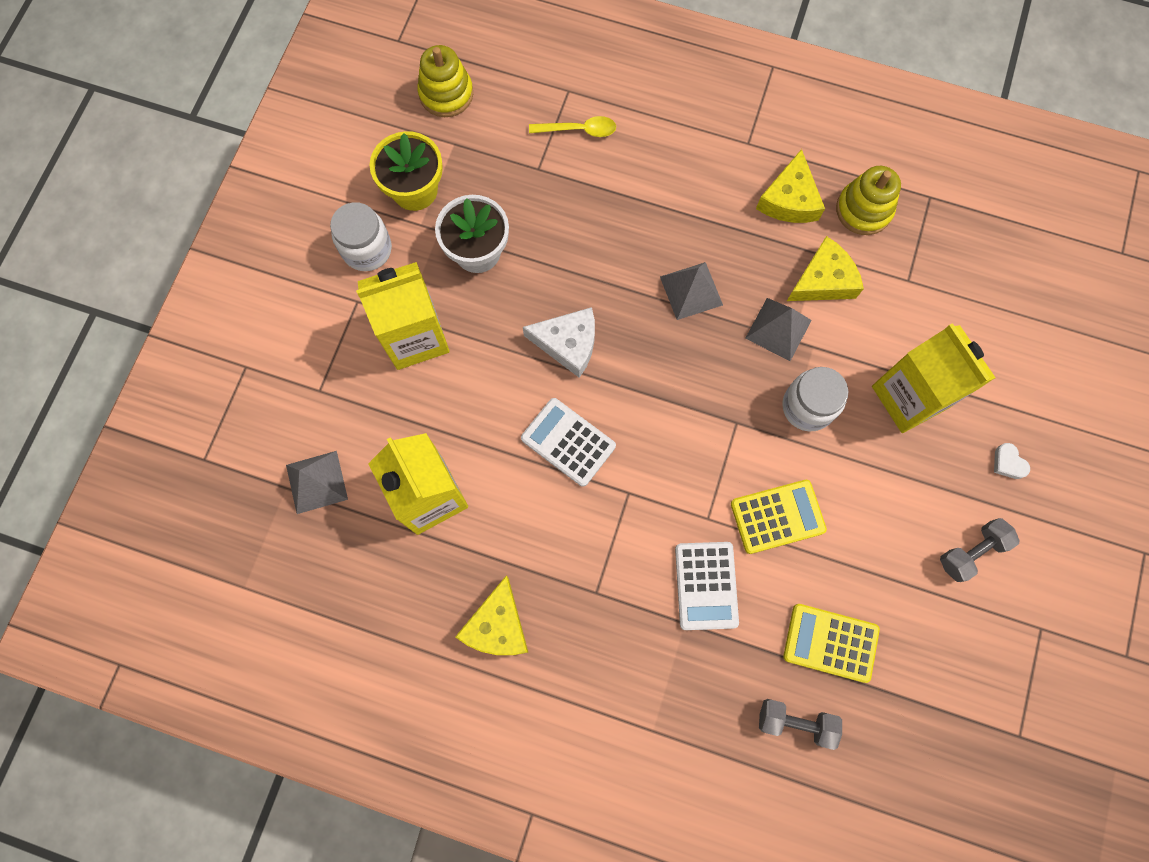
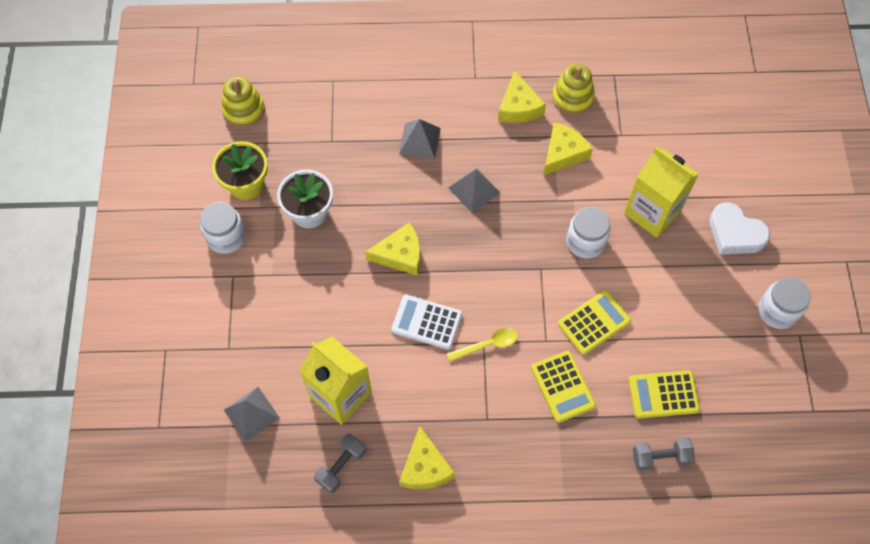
camera: 20 degrees left, 10 degrees down
yellow carton [356,262,450,370] -> none
white cheese [523,307,595,378] -> yellow cheese [365,222,420,276]
yellow spoon [529,116,616,137] -> yellow spoon moved to [447,328,518,362]
white calculator [675,542,739,630] -> yellow calculator [531,351,596,423]
grey pyramid [745,298,812,361] -> grey pyramid moved to [399,119,441,159]
grey dumbbell [940,518,1020,582] -> grey dumbbell moved to [314,434,366,493]
white heart [994,443,1030,479] -> white heart [709,202,770,255], size x2.20
none -> white jar [758,277,811,329]

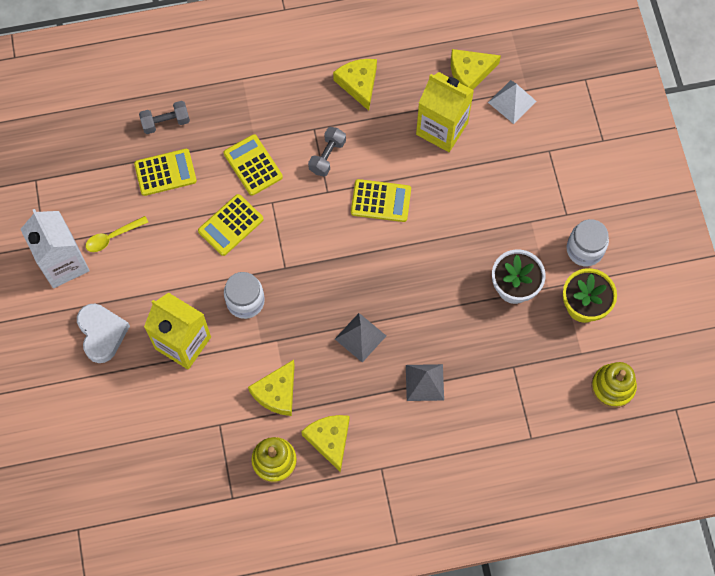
camera: 170 degrees right, 5 degrees up
grey pyramid [224,387,280,442] -> white pyramid [488,80,537,124]
grey dumbbell [314,434,366,493] -> grey dumbbell moved to [308,127,346,177]
yellow cheese [365,222,420,276] -> yellow cheese moved to [451,49,501,90]
white calculator [391,295,462,350] -> yellow calculator [351,179,411,222]
yellow spoon [447,328,518,362] -> yellow spoon moved to [86,216,148,252]
white heart [709,202,770,255] -> white heart turned 45 degrees clockwise [77,304,130,363]
white jar [758,277,811,329] -> white carton [21,209,90,288]

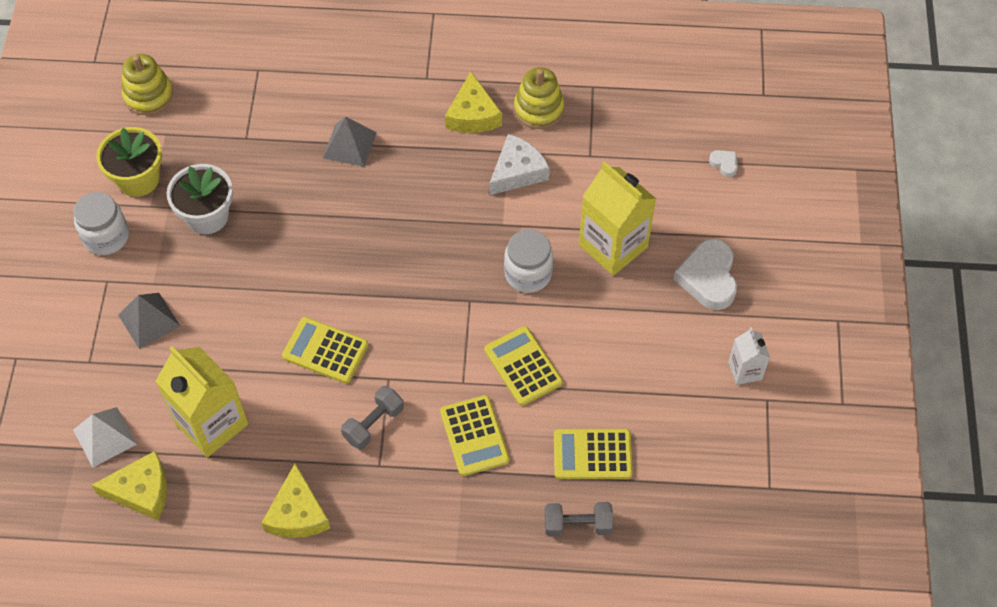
camera: 165 degrees left, 10 degrees down
white carton [21,209,90,288] -> white carton [728,327,770,385], size x0.53
yellow spoon [86,216,148,252] -> none
yellow calculator [198,194,264,256] -> yellow calculator turned 90 degrees counterclockwise [484,326,563,406]
yellow cheese [248,360,295,416] -> white cheese [490,134,550,195]
grey pyramid [335,313,386,362] -> grey pyramid moved to [118,293,180,349]
none -> white heart [709,150,738,177]

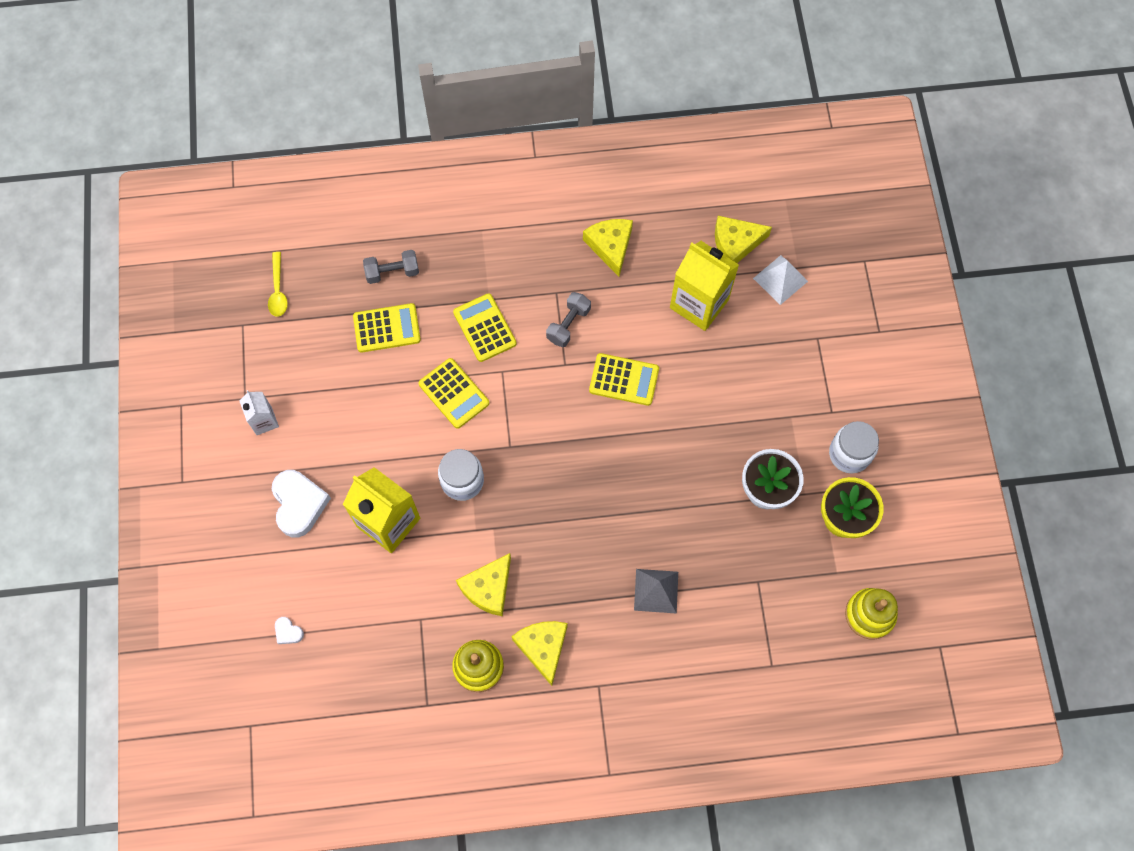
camera: 170 degrees right, 10 degrees up
grey pyramid [118,293,180,349] -> none
white cheese [490,134,550,195] -> yellow cheese [456,553,511,617]
none -> yellow spoon [268,252,288,317]

